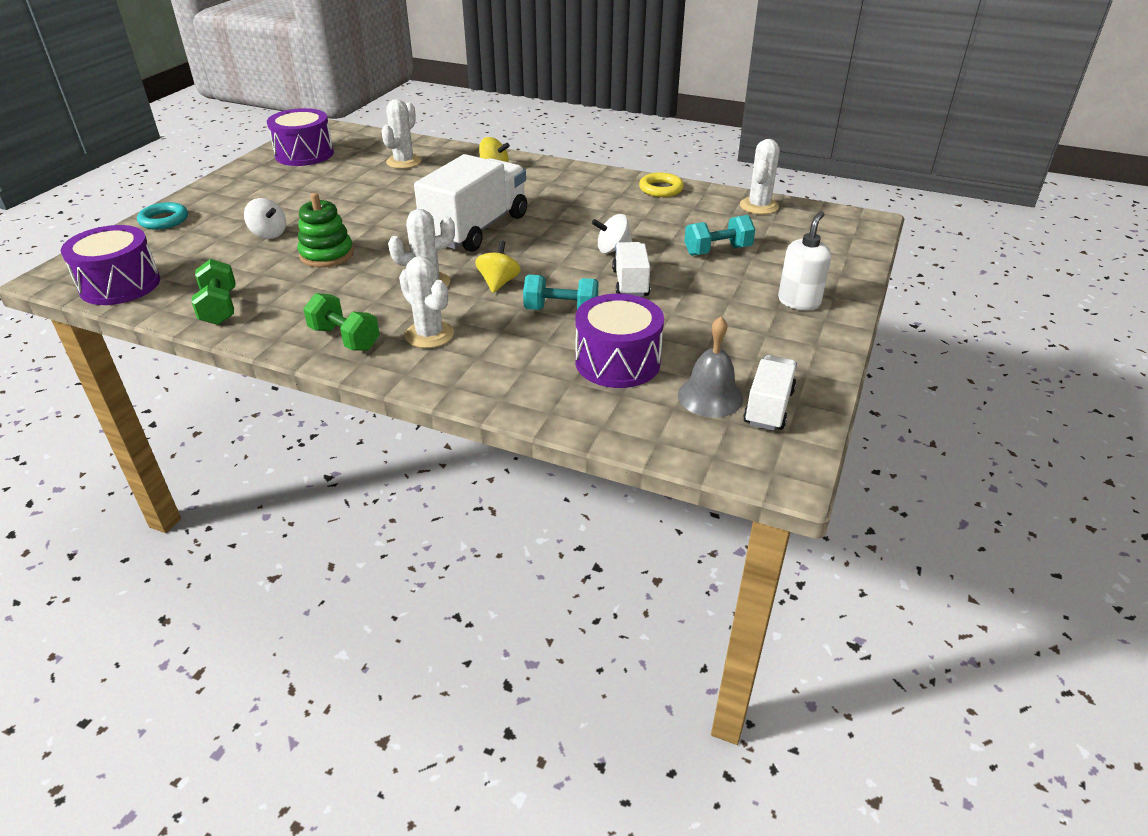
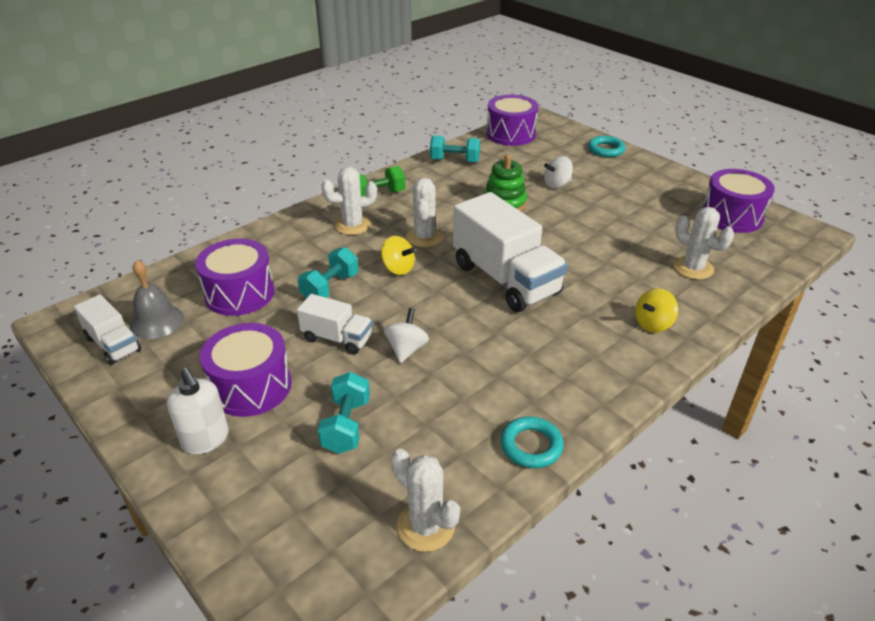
camera: 115 degrees right, 0 degrees up
green dumbbell [192,259,236,325] -> turquoise dumbbell [430,135,480,163]
yellow ring [639,172,684,197] -> turquoise ring [501,416,564,468]
none -> purple drum [200,323,291,417]

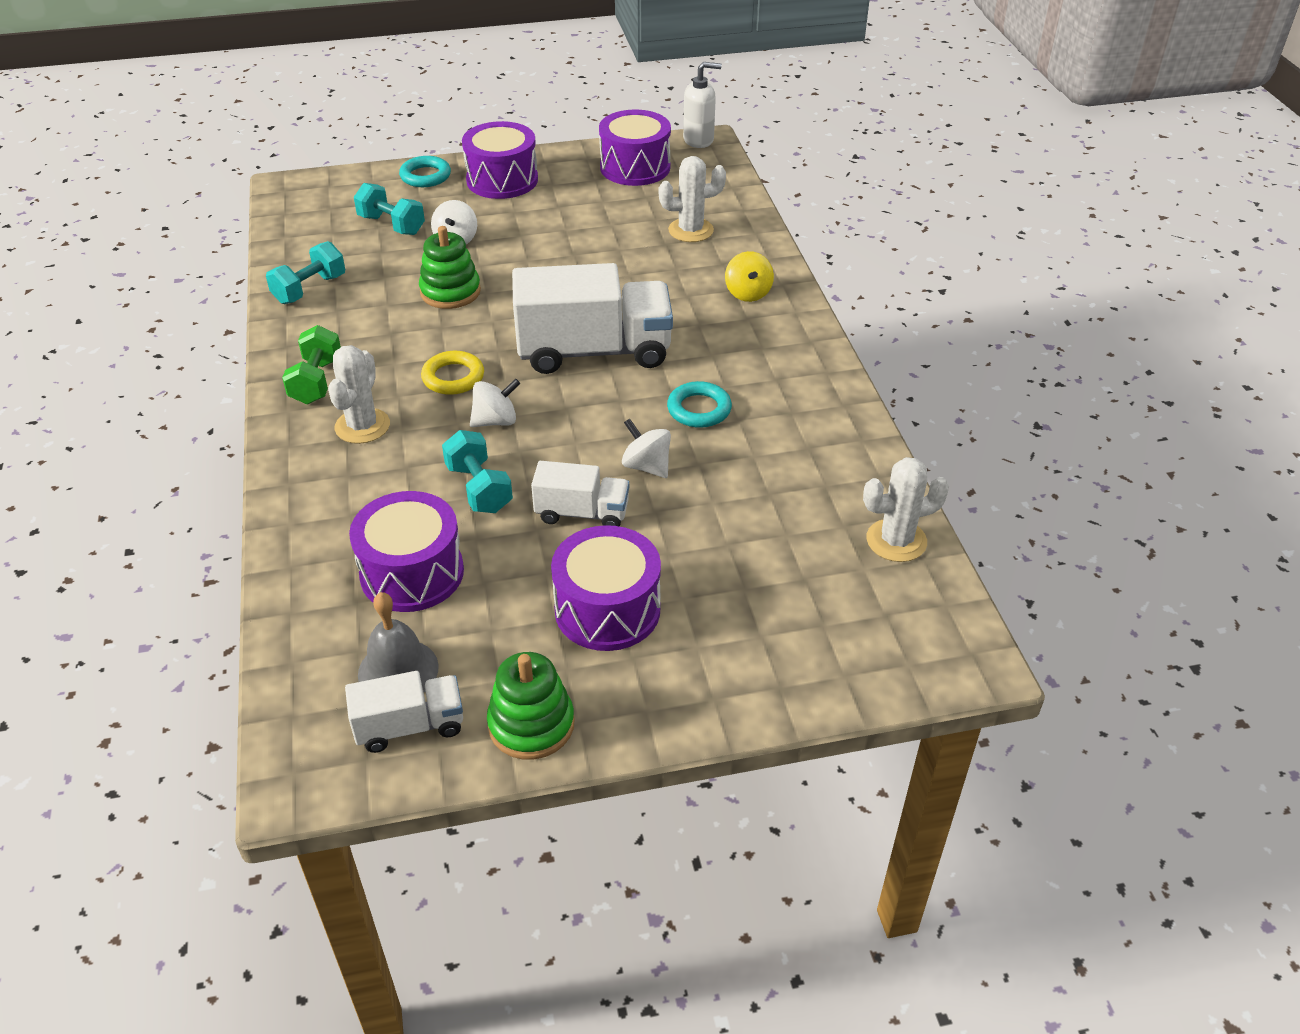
camera: 60 degrees left, 5 degrees up
white soap dispenser [167,368,229,454] -> white soap dispenser moved to [683,62,722,148]
white truck [297,294,373,355] -> white truck turned 45 degrees clockwise [531,461,629,527]
turquoise dumbbell [318,372,370,454] -> turquoise dumbbell moved to [354,183,425,235]
yellow spinning top [381,236,415,275] -> white spinning top [470,379,520,427]
white cactus [406,178,443,247] -> yellow ring [421,351,484,395]
purple drum [487,95,539,146] -> purple drum moved to [462,121,538,199]
turquoise ring [501,416,564,468] -> turquoise ring moved to [667,381,732,428]
none -> green stacking toy [487,652,575,760]

